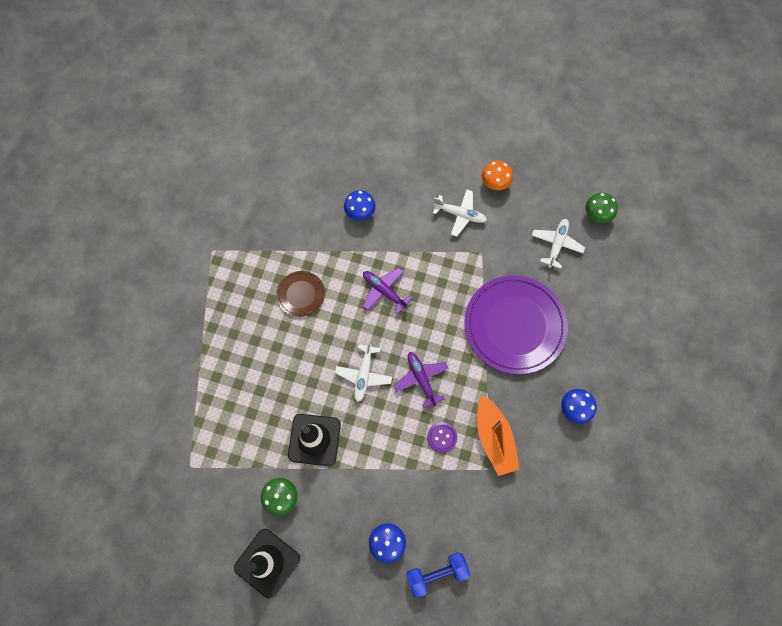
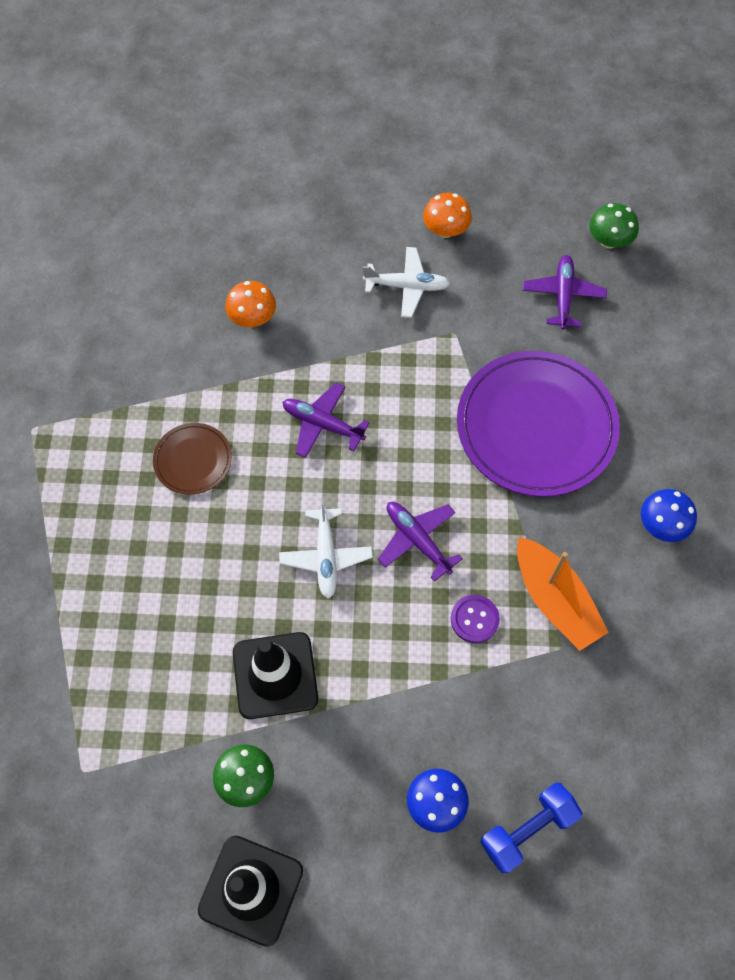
camera: 15 degrees left, 5 degrees down
blue mushroom [344,190,376,221] -> orange mushroom [225,281,276,327]
white plane [532,219,585,269] -> purple plane [523,255,607,330]

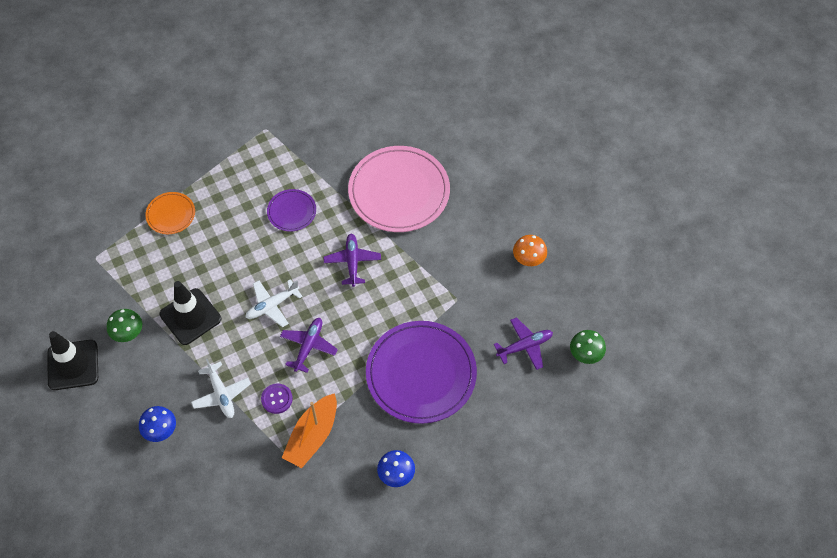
camera: 60 degrees right, 5 degrees down
brown plate [153,423,232,495] -> purple plate [267,189,316,232]
orange mushroom [225,281,276,327] -> pink plate [348,146,450,232]
white plane [363,247,450,318] -> white plane moved to [191,359,251,418]
blue dumbbell [481,783,582,873] -> none
none -> orange plate [145,192,195,234]

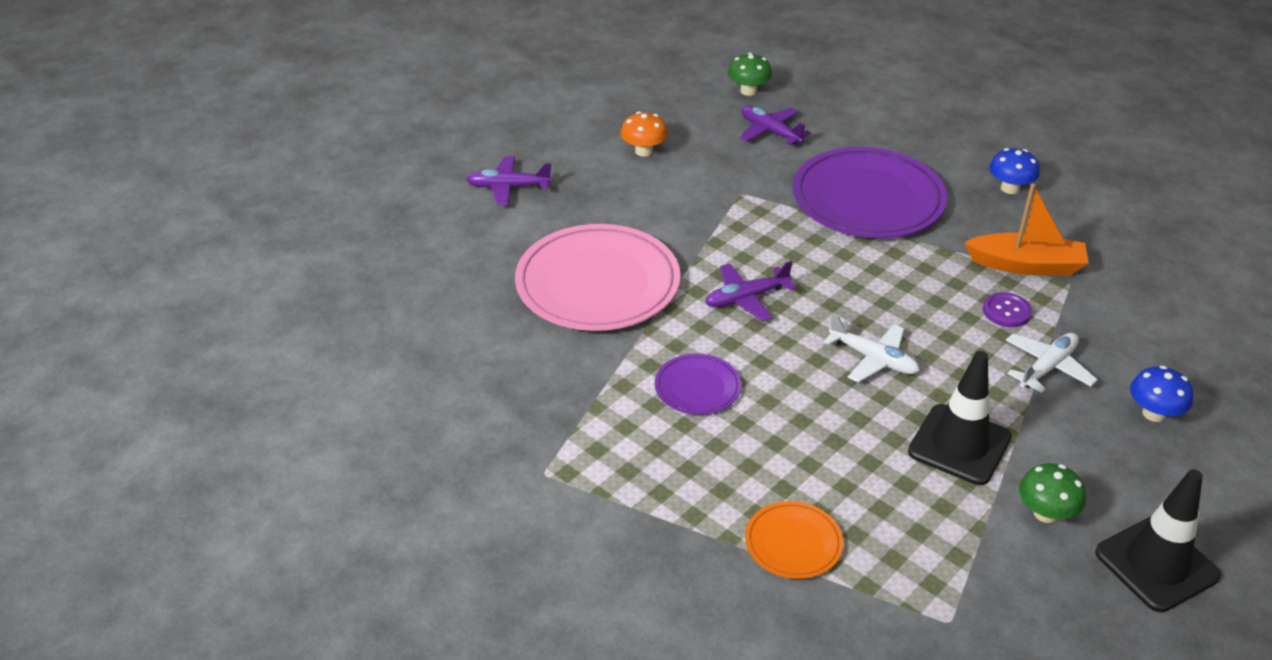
camera: 110 degrees left, 20 degrees down
purple plane [280,318,338,373] -> purple plane moved to [466,156,552,205]

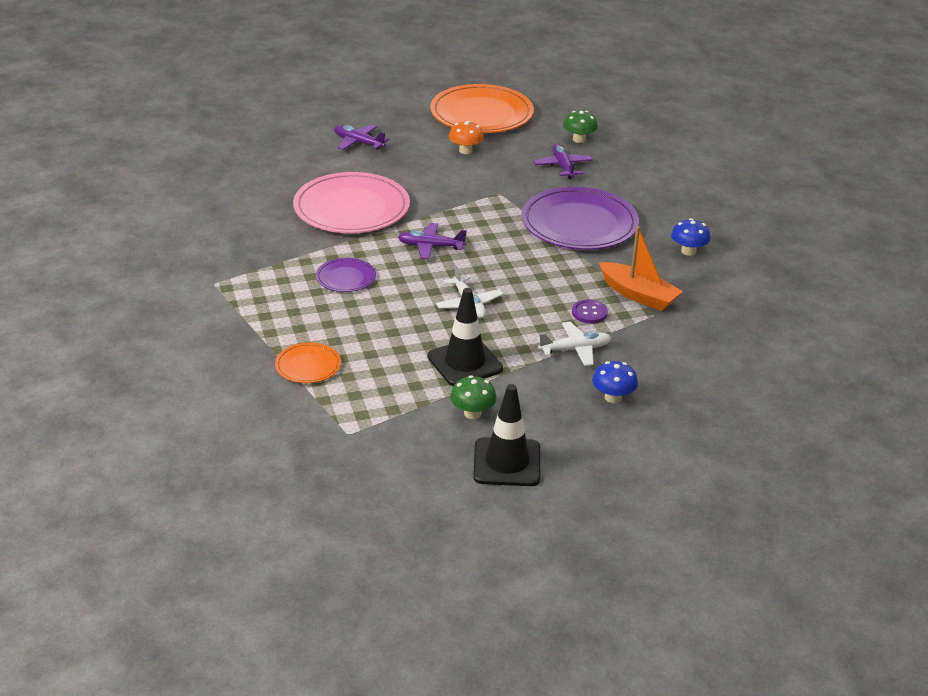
camera: 30 degrees right, 5 degrees down
none -> orange plate [430,84,534,133]

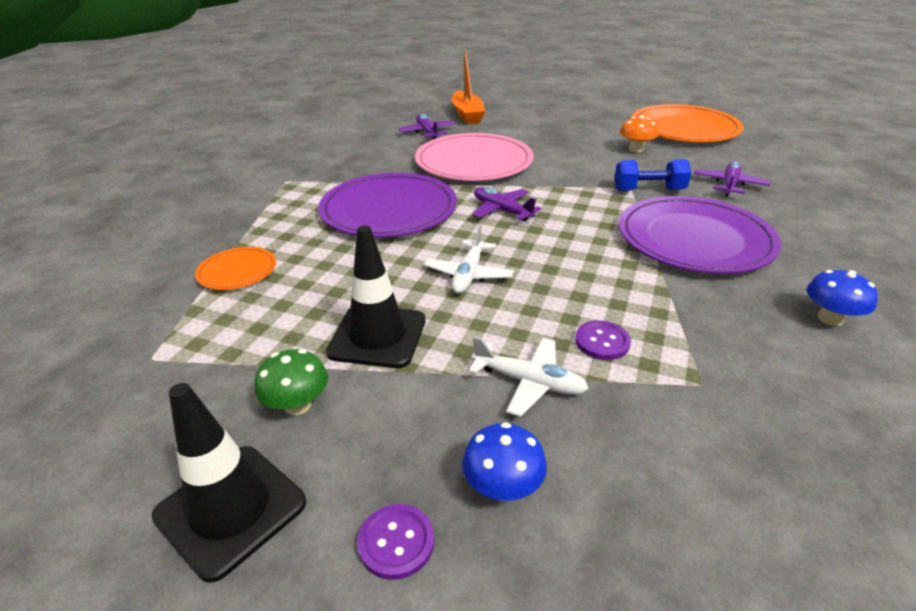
camera: 40 degrees right, 0 degrees up
purple plate [316,258,376,292] -> purple plate [318,173,457,237], size x2.08
purple plane [334,124,389,150] -> purple plane moved to [399,114,455,139]
green mushroom [563,111,598,143] -> none
orange boat [599,226,683,311] -> orange boat moved to [451,51,485,124]
none -> purple button [357,504,434,580]
none -> blue dumbbell [615,159,691,191]

